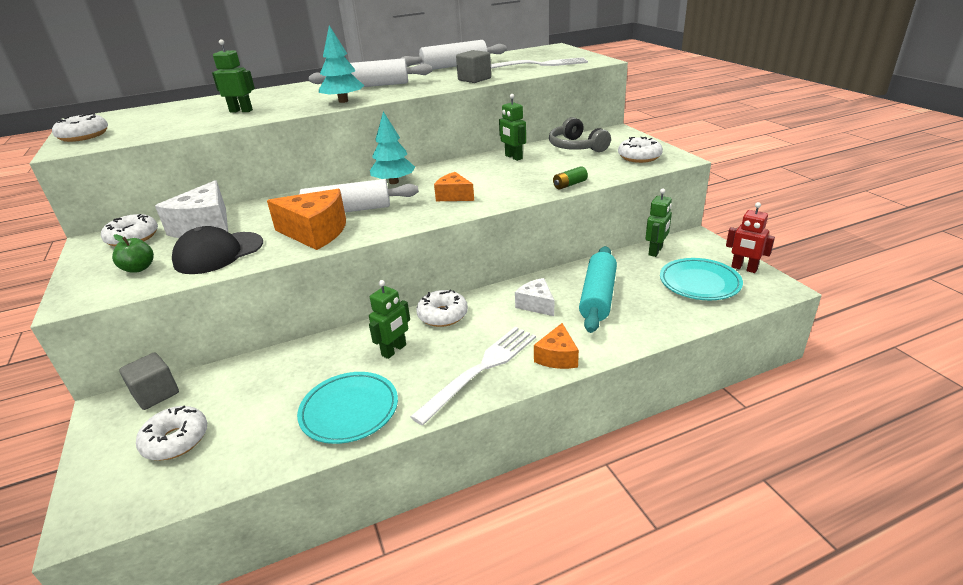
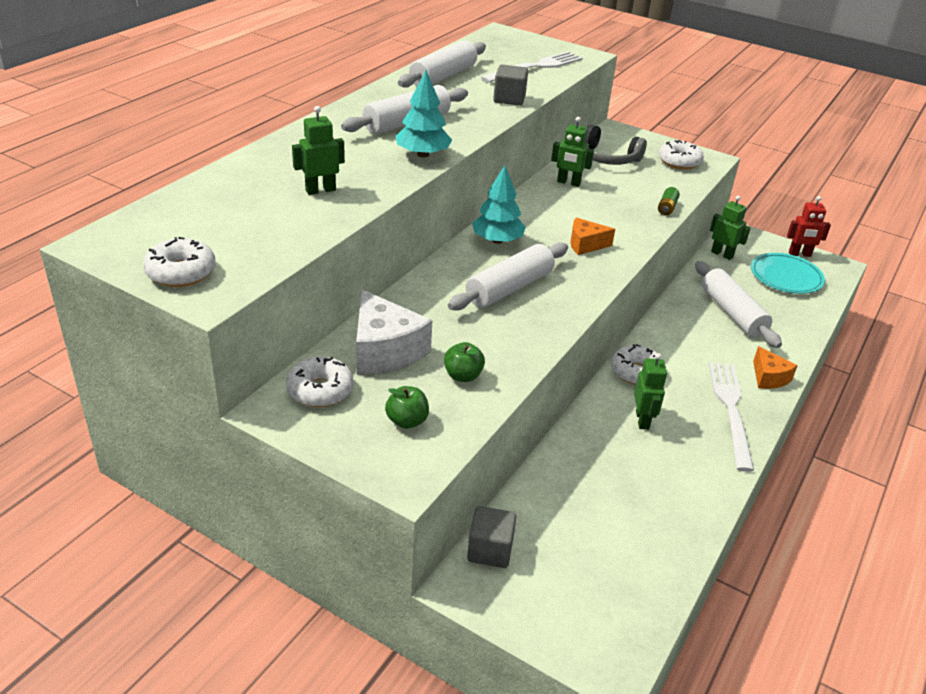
camera: 40 degrees left, 5 degrees up
white donut [136,405,207,461] -> none
black cap [172,226,263,274] -> green apple [444,342,485,382]
orange cheese [267,189,346,250] -> none
turquoise plate [297,372,398,444] -> none
white cheese [515,278,554,316] -> none
turquoise rolling pin [579,246,617,333] -> white rolling pin [695,261,782,348]
green robot [645,189,672,257] -> green robot turned 45 degrees counterclockwise [710,196,751,260]

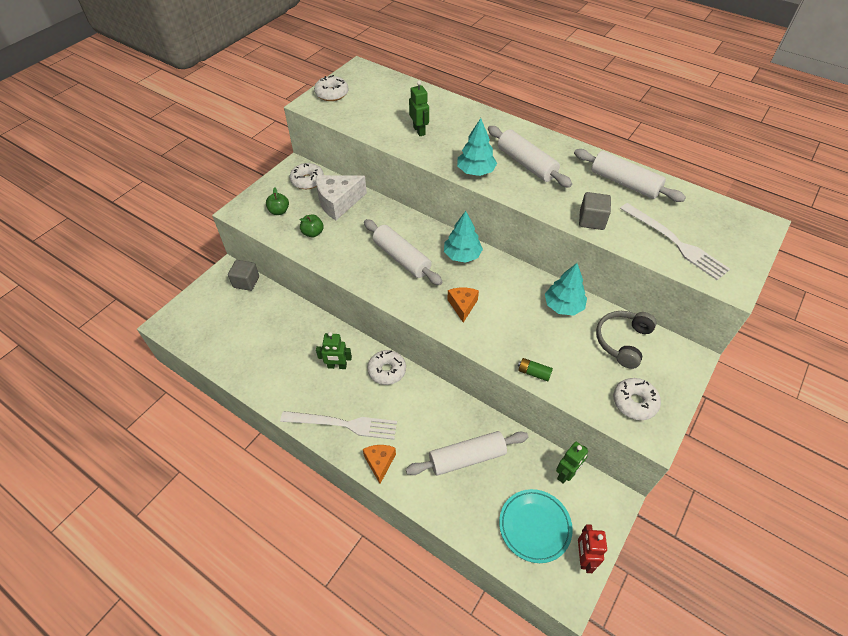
camera: 95 degrees right, 15 degrees up
green robot [551,117,594,187] -> turquoise tree [545,263,587,316]
orange cheese [753,346,798,389] -> orange cheese turned 105 degrees clockwise [363,445,396,484]

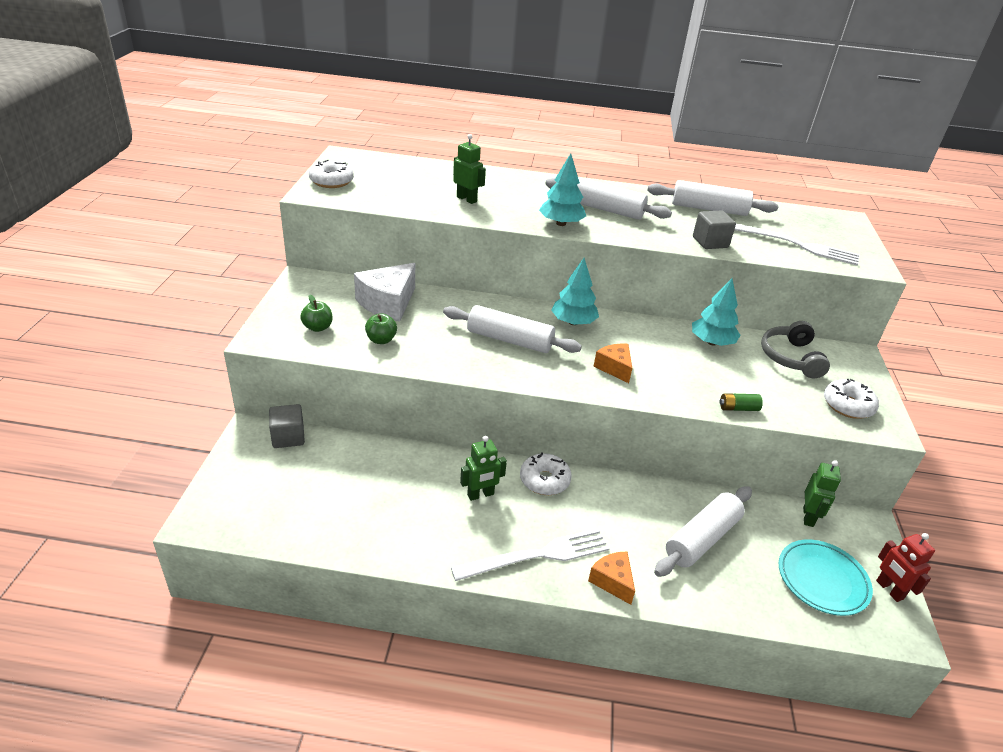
camera: 30 degrees left, 15 degrees down
white donut [290,163,324,189] -> none

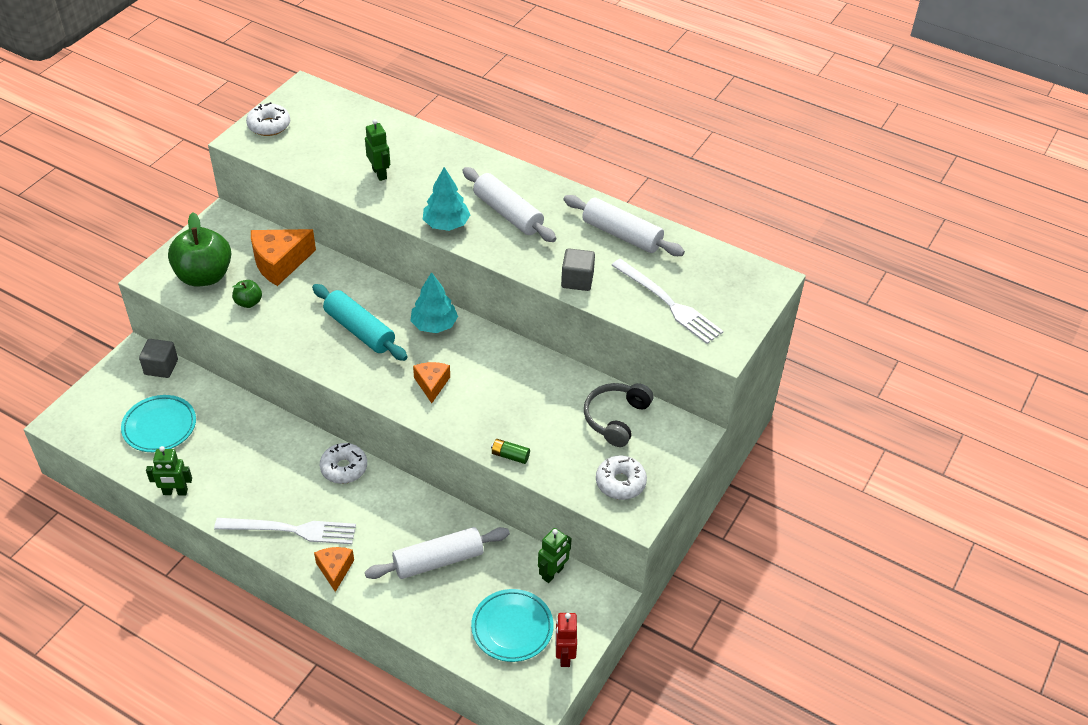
camera: 25 degrees right, 10 degrees up
green apple [300,295,333,332] -> green apple [168,212,231,287], size x2.14
white cheese [354,263,415,322] -> orange cheese [251,229,316,286]
white rolling pin [443,305,582,353] -> turquoise rolling pin [312,284,408,361]
green robot [460,436,507,501] -> green robot moved to [146,446,192,495]
turquoise tree [692,278,741,346] -> none
none -> turquoise plate [121,395,196,452]

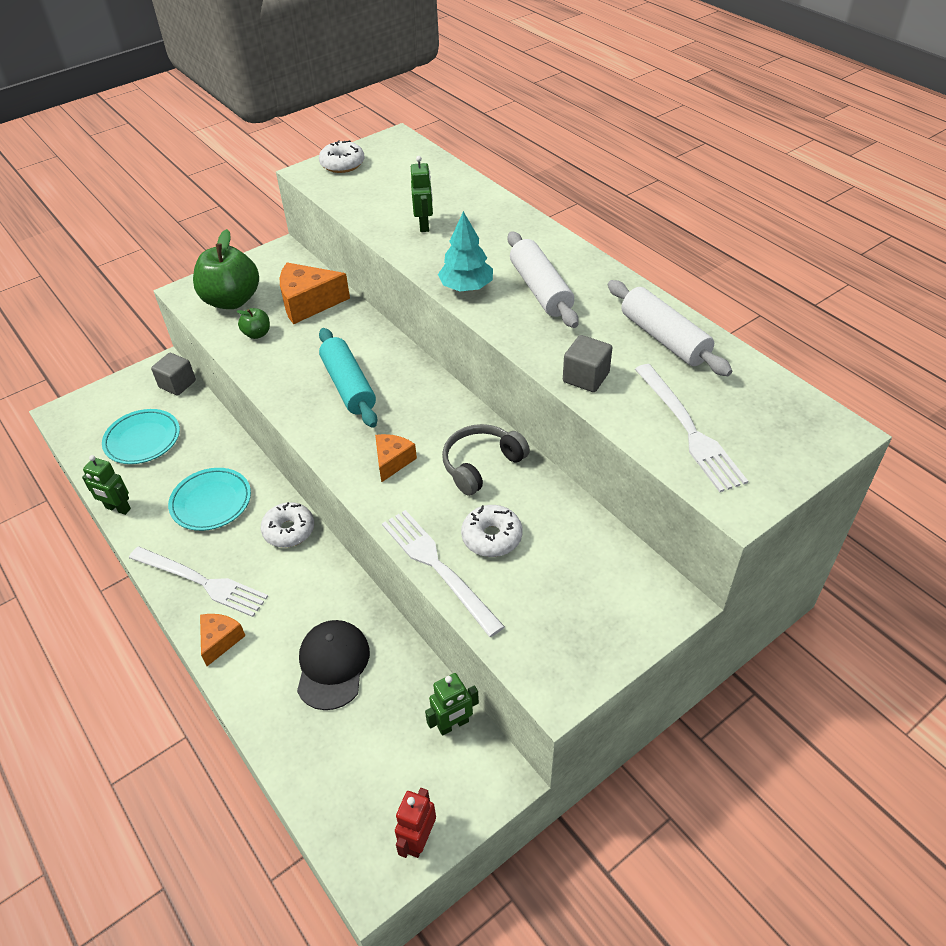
camera: 25 degrees right, 0 degrees up
white rolling pin [365,527,510,579] -> black cap [297,620,370,710]
turquoise tree [410,272,458,333] -> none
turquoise plate [471,589,554,662] -> turquoise plate moved to [168,468,251,531]
green battery [491,439,530,464] -> white fork [382,510,505,637]
grey headphones [584,383,653,447] -> grey headphones moved to [442,424,530,496]
white donut [596,455,647,500] -> white donut moved to [461,505,522,557]

